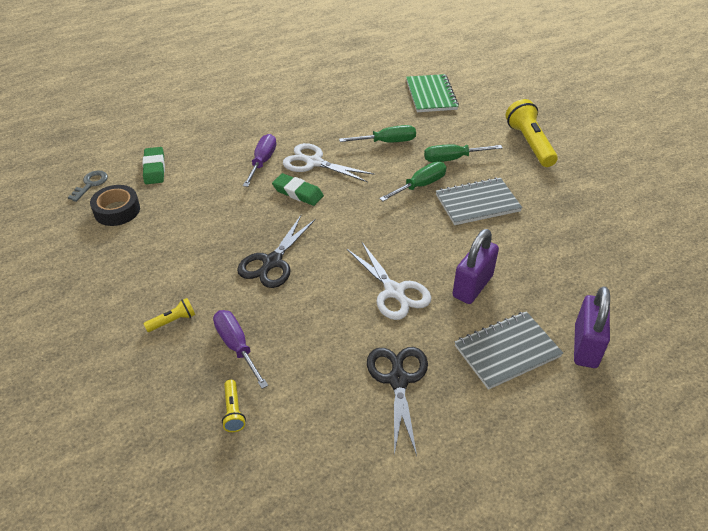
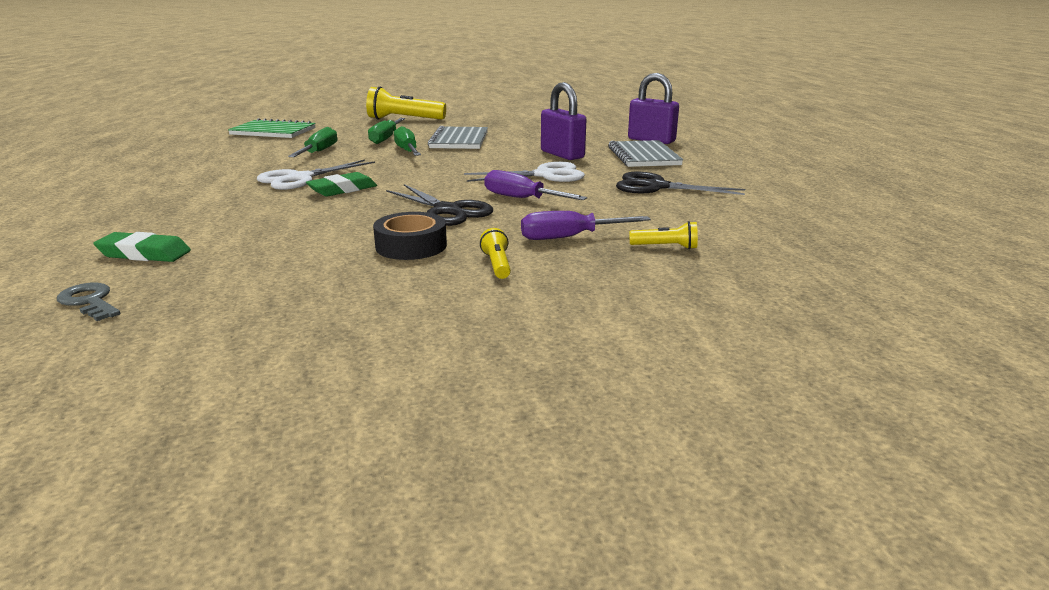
camera: 70 degrees left, 20 degrees down
black tape [90,185,140,226] -> black tape moved to [373,212,447,260]
purple screwdriver [243,134,276,187] -> purple screwdriver moved to [484,170,587,200]

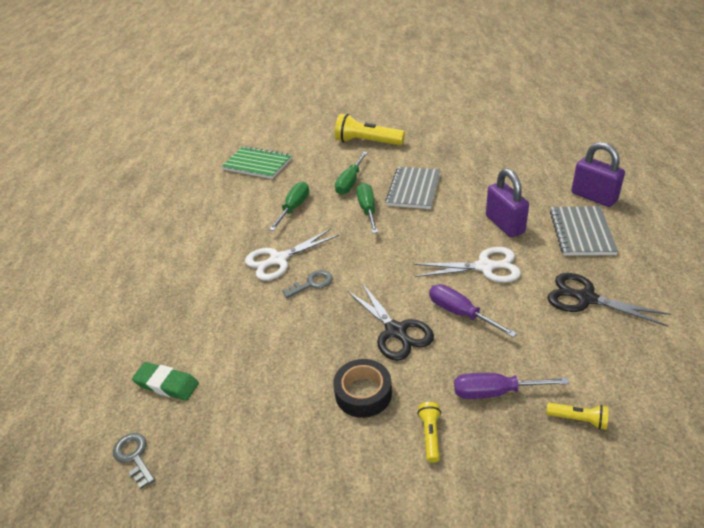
camera: 15 degrees right, 15 degrees up
green eraser [306,172,377,197] -> grey key [282,270,333,298]

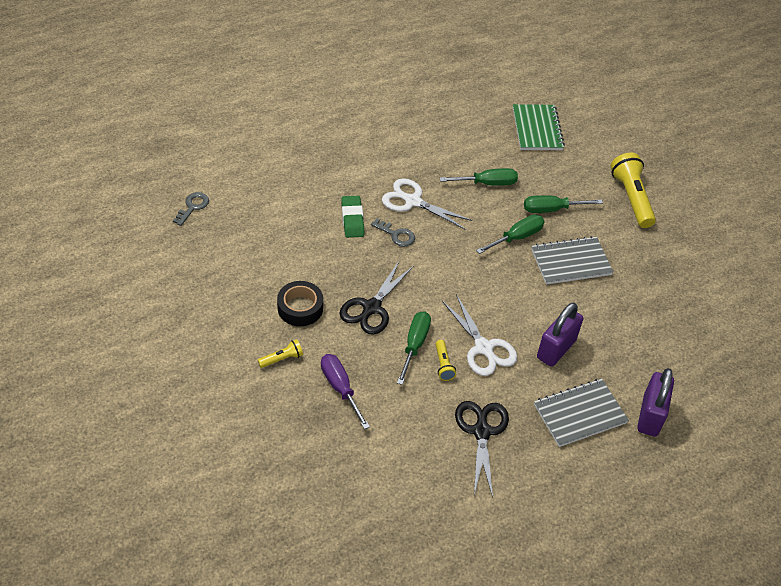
camera: 55 degrees right, 10 degrees up
green eraser [132,362,199,401] -> green eraser moved to [341,196,364,238]
purple screwdriver [429,284,517,338] -> green screwdriver [397,311,431,385]
yellow flashlight [546,402,609,430] -> yellow flashlight moved to [435,340,456,381]

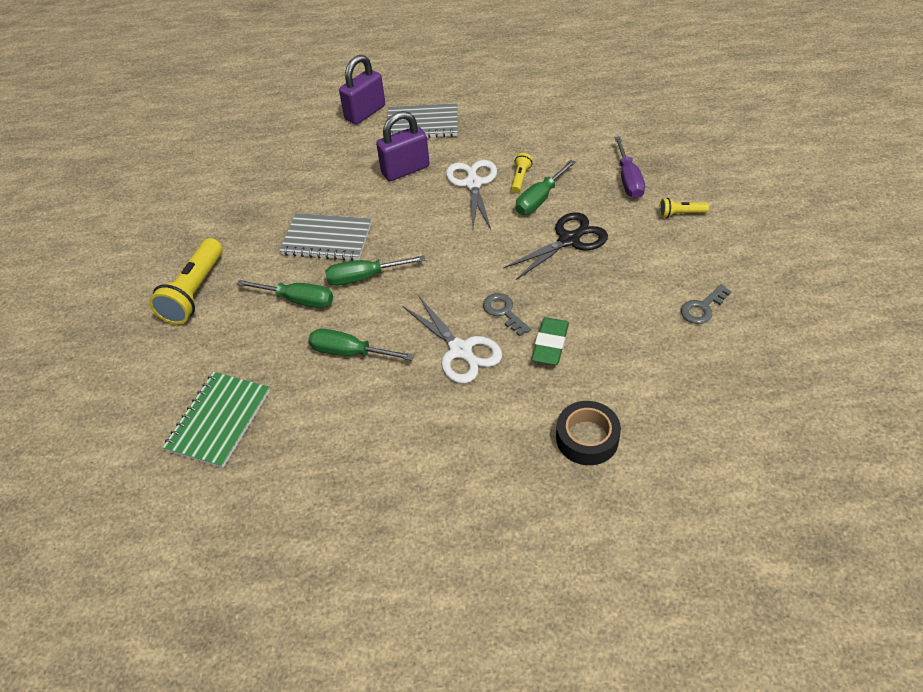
camera: 150 degrees left, 0 degrees up
grey key [173,192,209,226] -> grey key moved to [681,284,731,324]
black tape [277,281,323,326] -> black tape moved to [556,401,621,465]
black scissors [455,401,509,498] -> none

